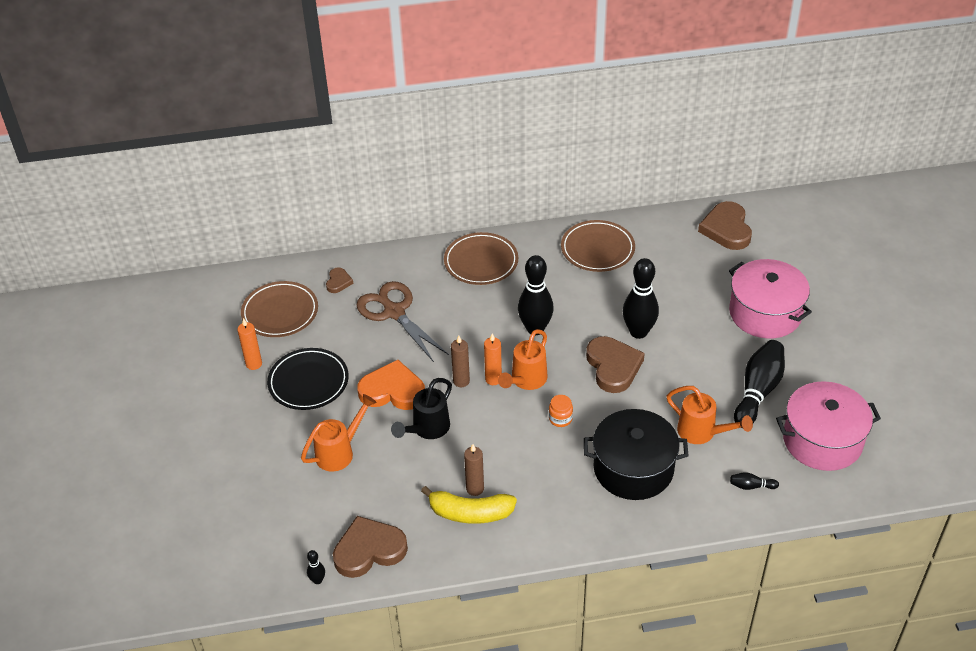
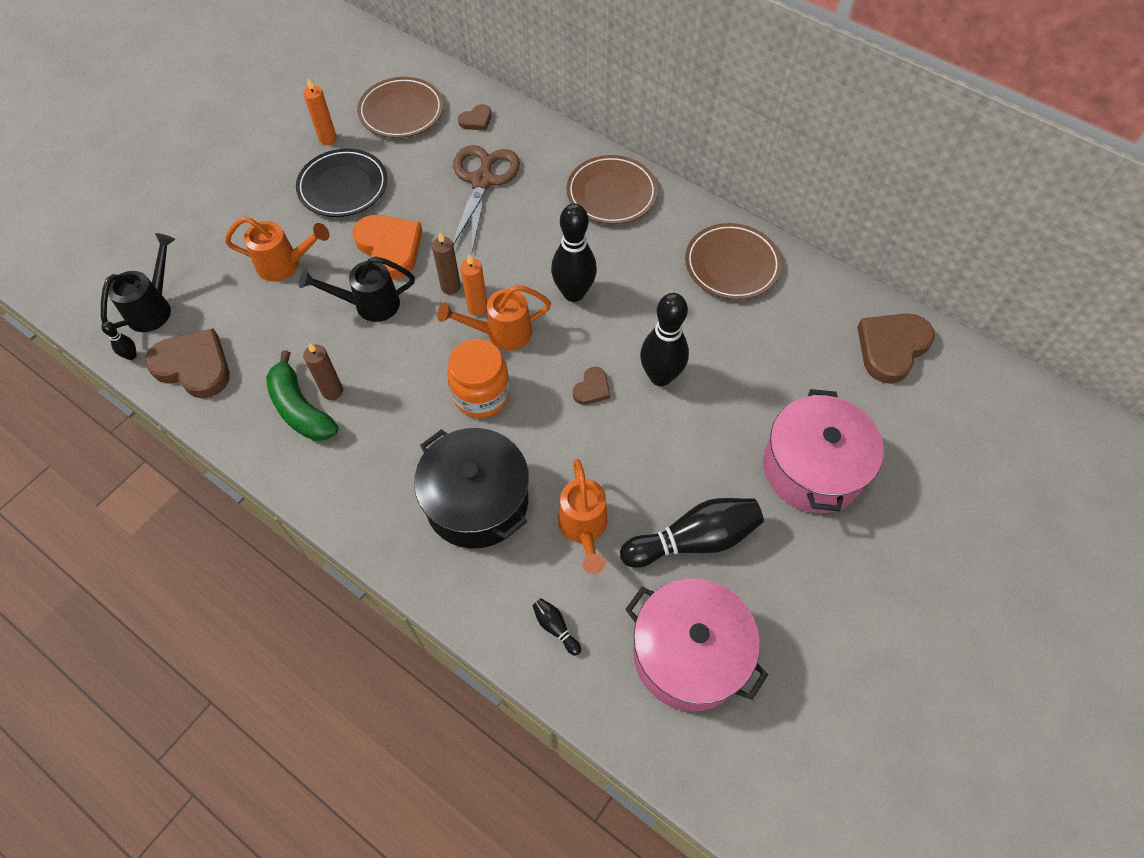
camera: 45 degrees right, 15 degrees up
yellow banana [421,486,517,524] -> green banana [266,351,339,441]
orange jar [549,395,573,427] -> orange jar [447,339,510,418], size x1.95
brown heart [586,336,645,393] -> brown heart [573,367,610,405], size x0.50
none -> black watering can [101,233,175,332]

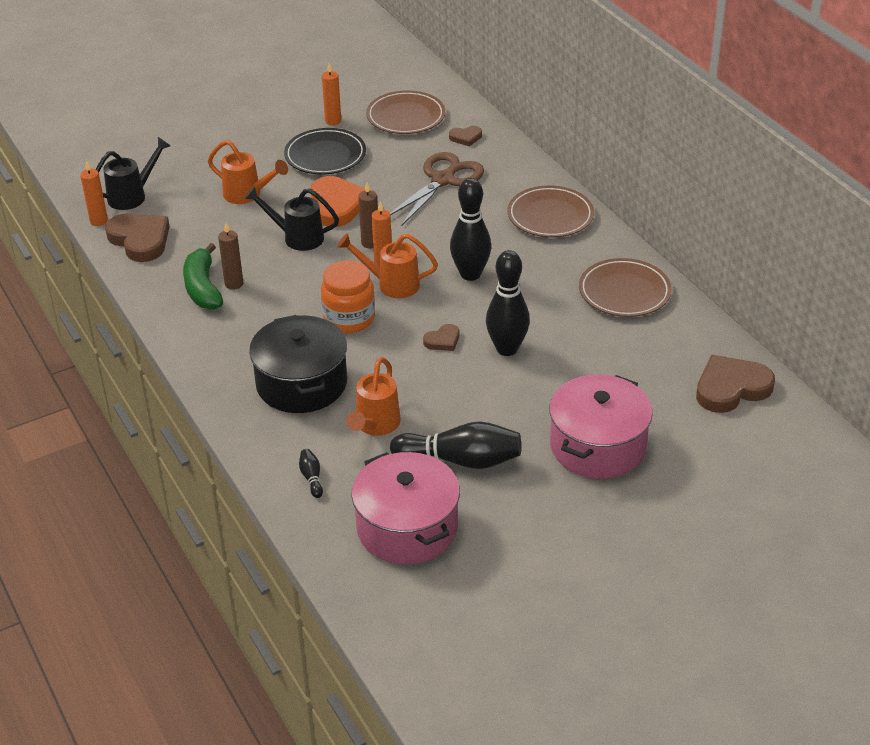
camera: 25 degrees right, 20 degrees down
black bowling pin [101,321,137,360] -> orange candle [80,161,108,226]

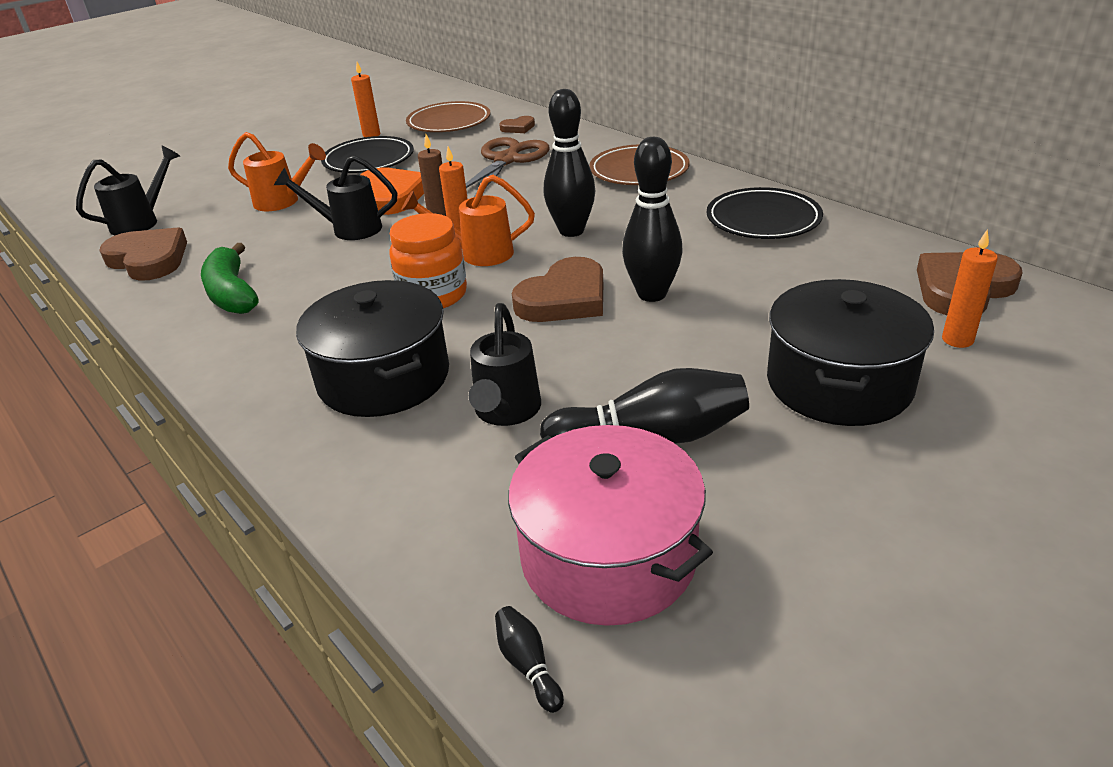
camera: 10 degrees left, 5 degrees down
orange candle [80,161,108,226] -> orange candle moved to [942,230,998,348]
brown candle [218,223,243,290] -> none
black bowling pin [299,449,323,498] -> black bowling pin moved to [495,606,564,713]
orange watering can [346,357,401,436] -> black watering can [469,303,541,426]
brown heart [423,324,459,351] -> brown heart [512,257,603,322], size x1.99
pink pot [549,374,653,479] -> black pot [767,279,934,426]
brown plate [579,258,672,317] -> black plate [707,187,823,239]

